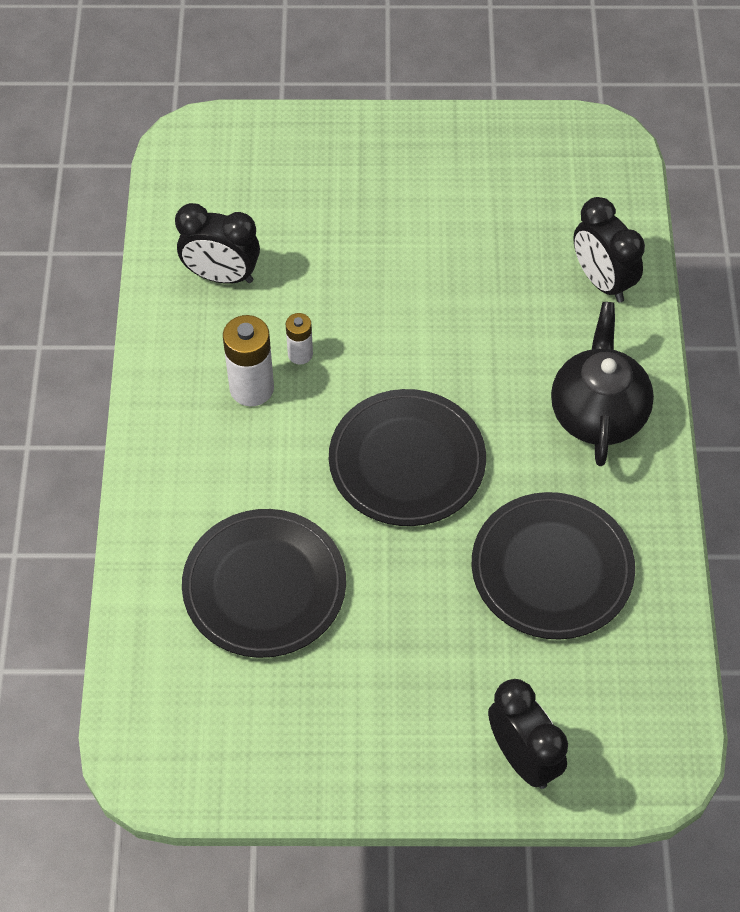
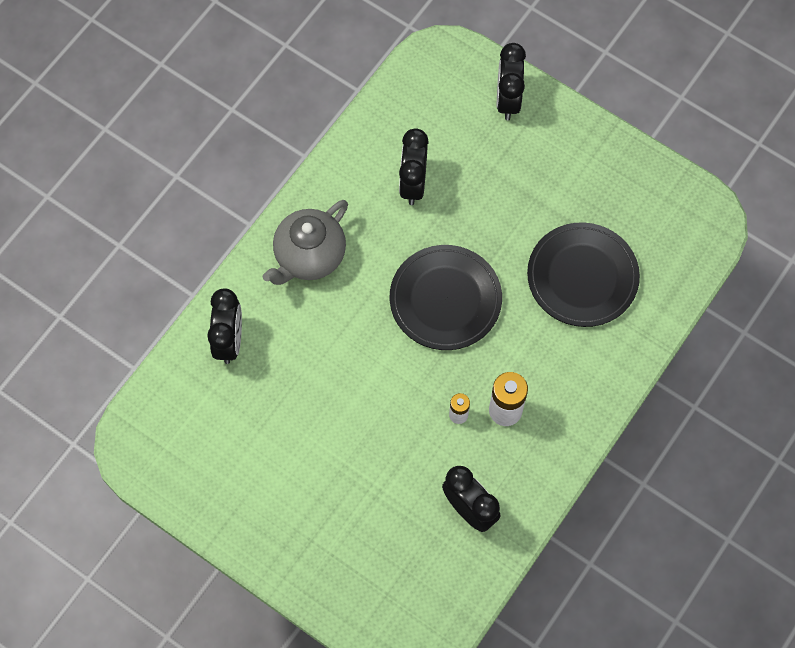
camera: 145 degrees left, 10 degrees up
black plate [472,492,635,640] -> black clock [399,128,429,205]
black teapot [551,302,654,466] -> grey teapot [263,200,348,285]

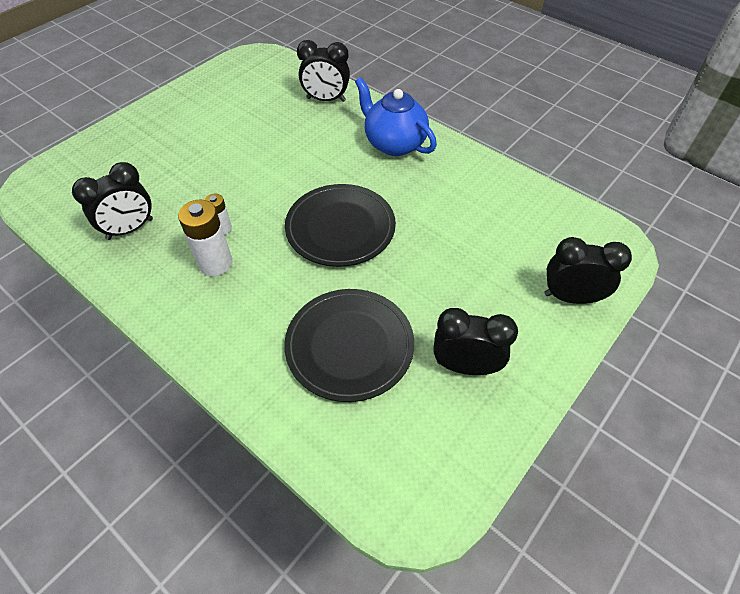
camera: 95 degrees right, 15 degrees down
grey teapot [263,200,348,285] -> blue teapot [355,77,437,156]
black clock [399,128,429,205] -> black clock moved to [433,308,518,375]

